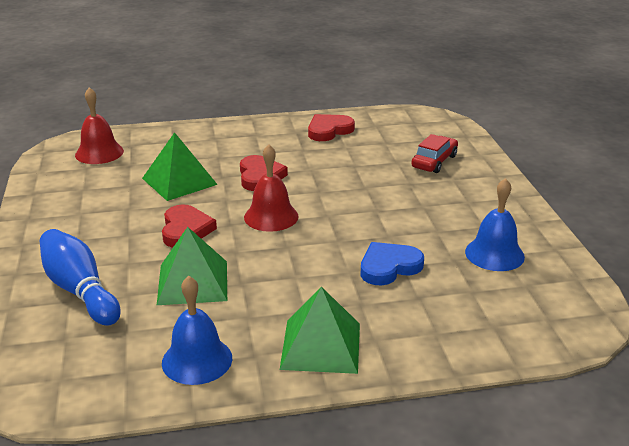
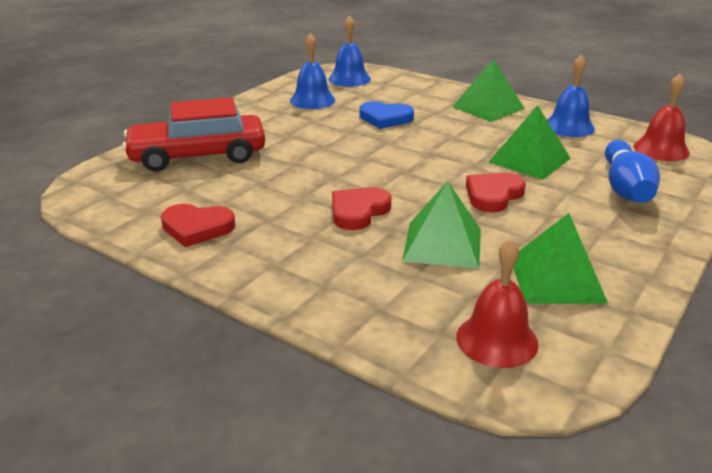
camera: 135 degrees left, 0 degrees up
red bell [244,145,299,232] -> red bell moved to [634,74,690,161]
red car [411,134,458,173] -> red car [122,97,265,171], size x1.87
none -> blue bell [329,16,371,87]
none -> green pyramid [513,213,608,304]

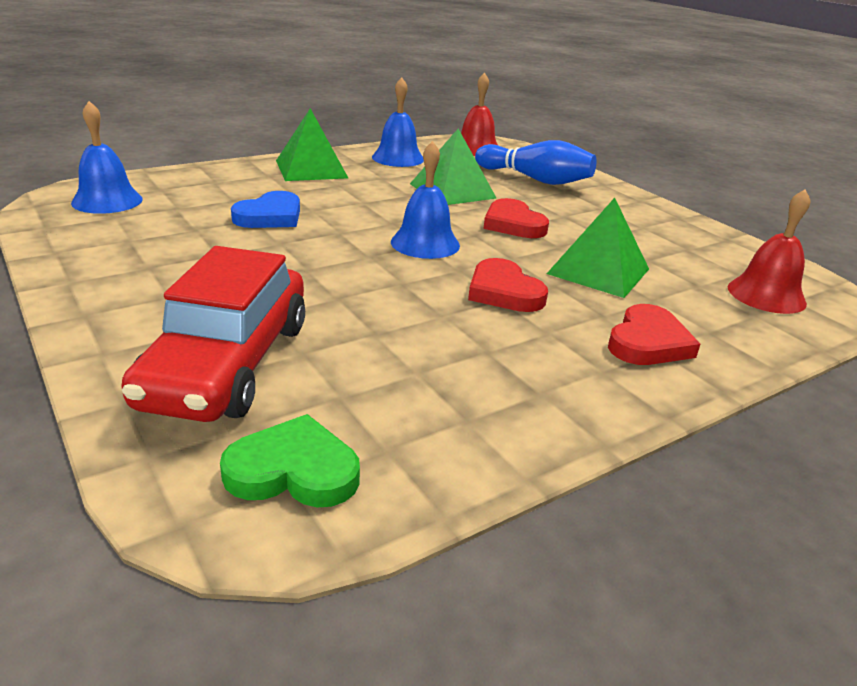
camera: 70 degrees left, 0 degrees up
red heart [161,204,235,247] -> red heart moved to [608,304,700,365]
blue bell [290,33,335,109] -> blue bell moved to [391,141,460,259]
green pyramid [513,213,608,304] -> none
none -> green heart [220,414,360,507]

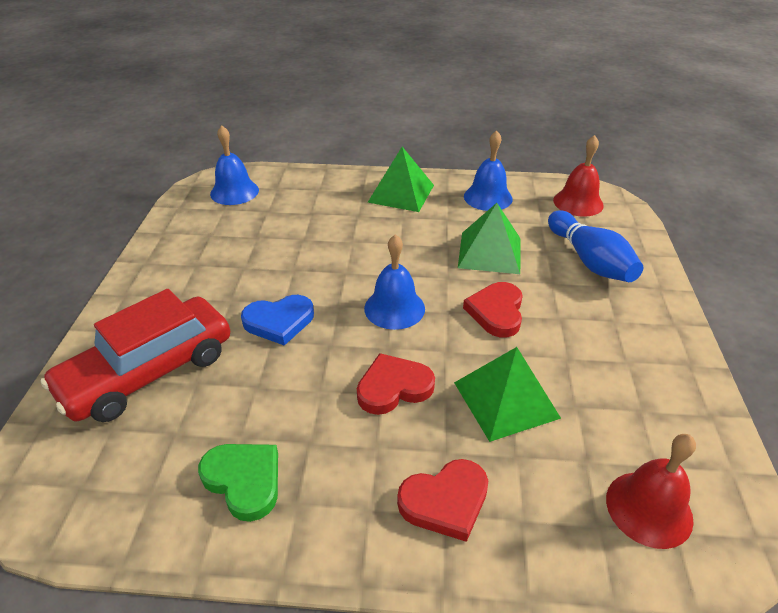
camera: 40 degrees right, 10 degrees up
green heart [220,414,360,507] -> green heart moved to [198,444,278,522]
blue heart [231,191,300,228] -> blue heart moved to [241,295,314,346]
red heart [468,258,548,312] -> red heart turned 60 degrees clockwise [357,353,435,415]

